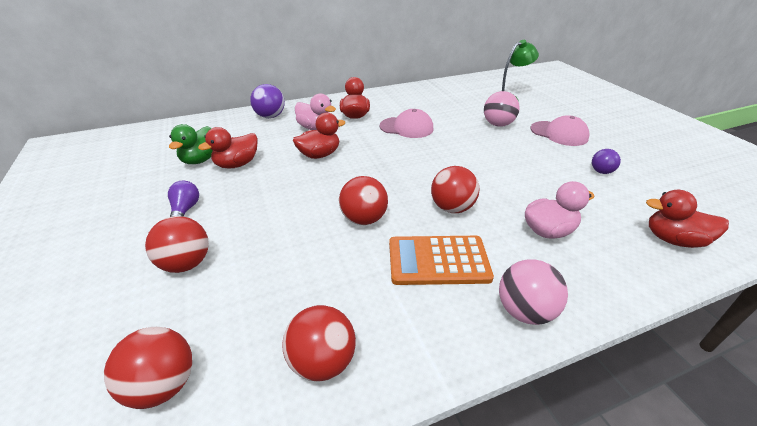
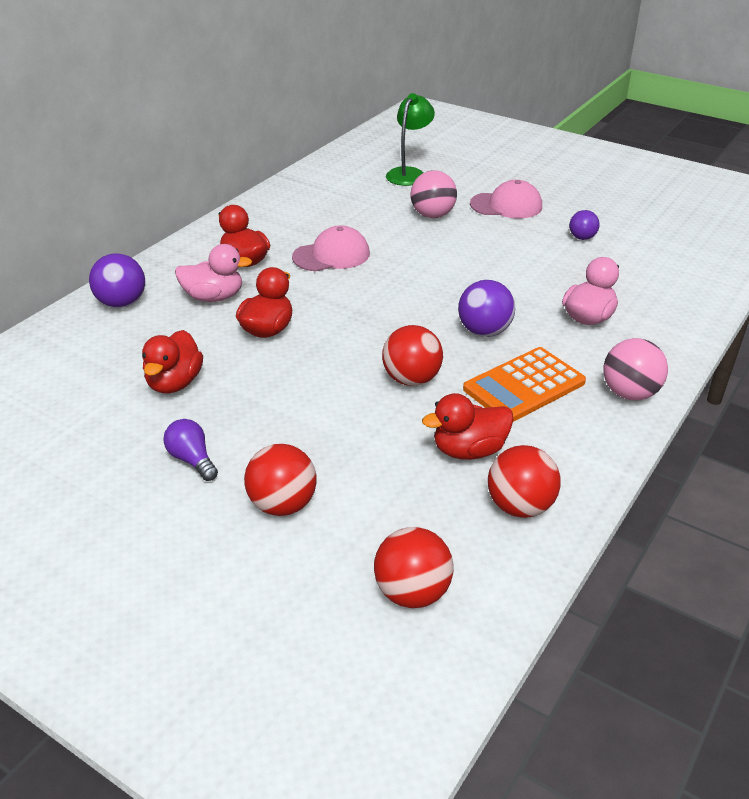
camera: 35 degrees left, 0 degrees up
green duck [169,124,213,164] -> none
red ball [431,166,479,213] -> purple ball [458,280,515,337]
red duck [646,189,729,248] -> red duck moved to [422,393,514,460]

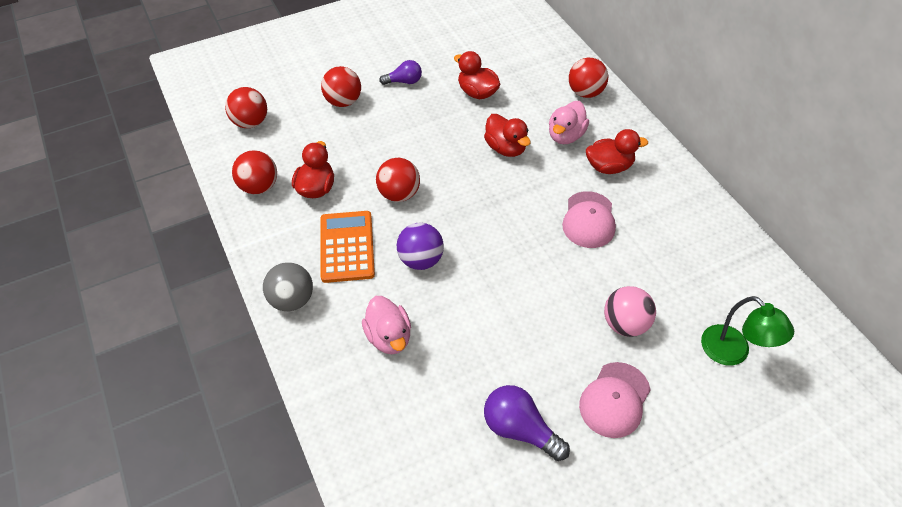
camera: 120 degrees right, 15 degrees up
purple ball [89,254,145,308] -> red ball [569,58,608,98]
purple light bulb [569,210,600,240] -> purple light bulb [484,385,570,461], size x1.55
pink ball [603,338,668,400] -> grey ball [263,262,313,311]

